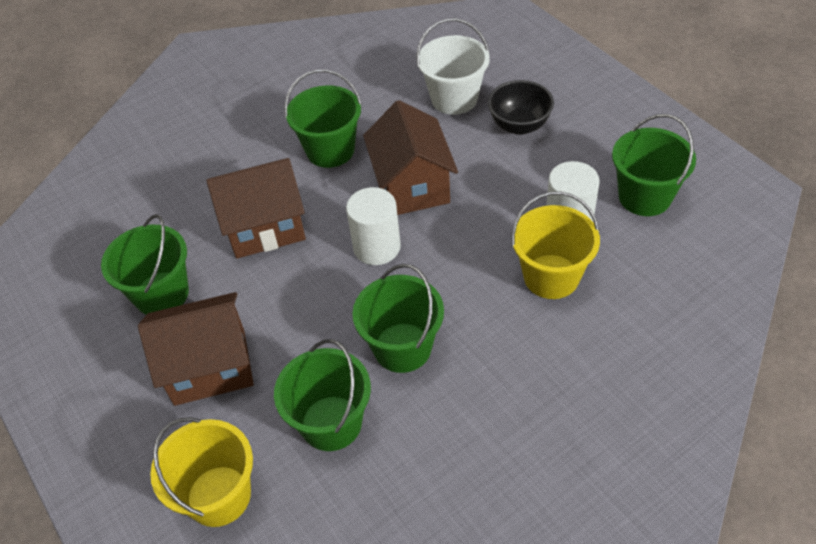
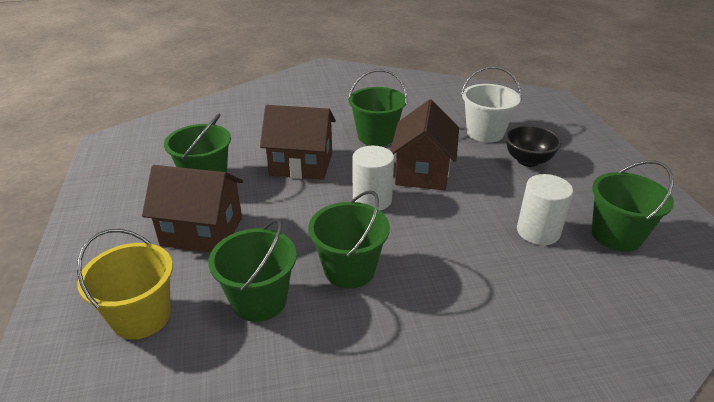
camera: 20 degrees right, 15 degrees down
yellow bucket [511,191,600,299] -> none

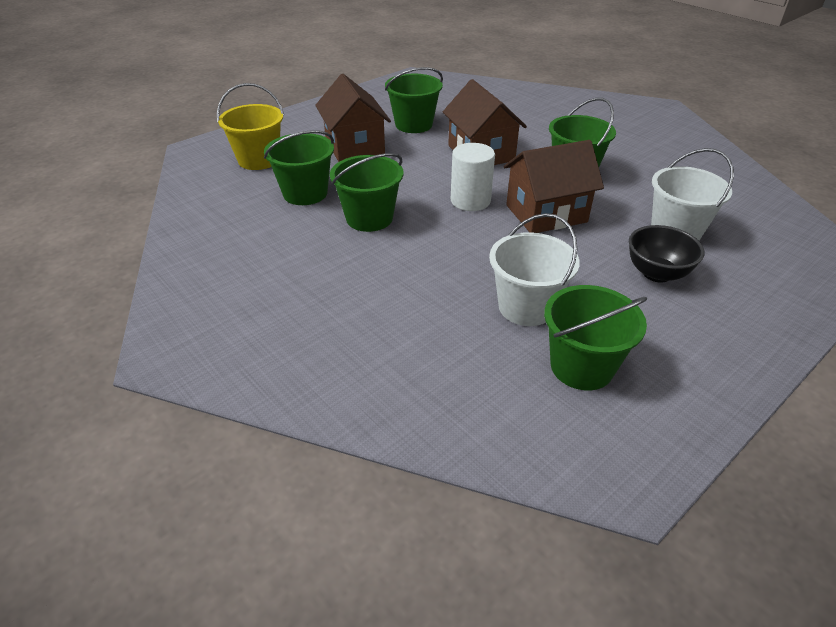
camera: 60 degrees right, 5 degrees up
white cylinder [517,174,573,245] -> white bucket [489,213,580,326]

